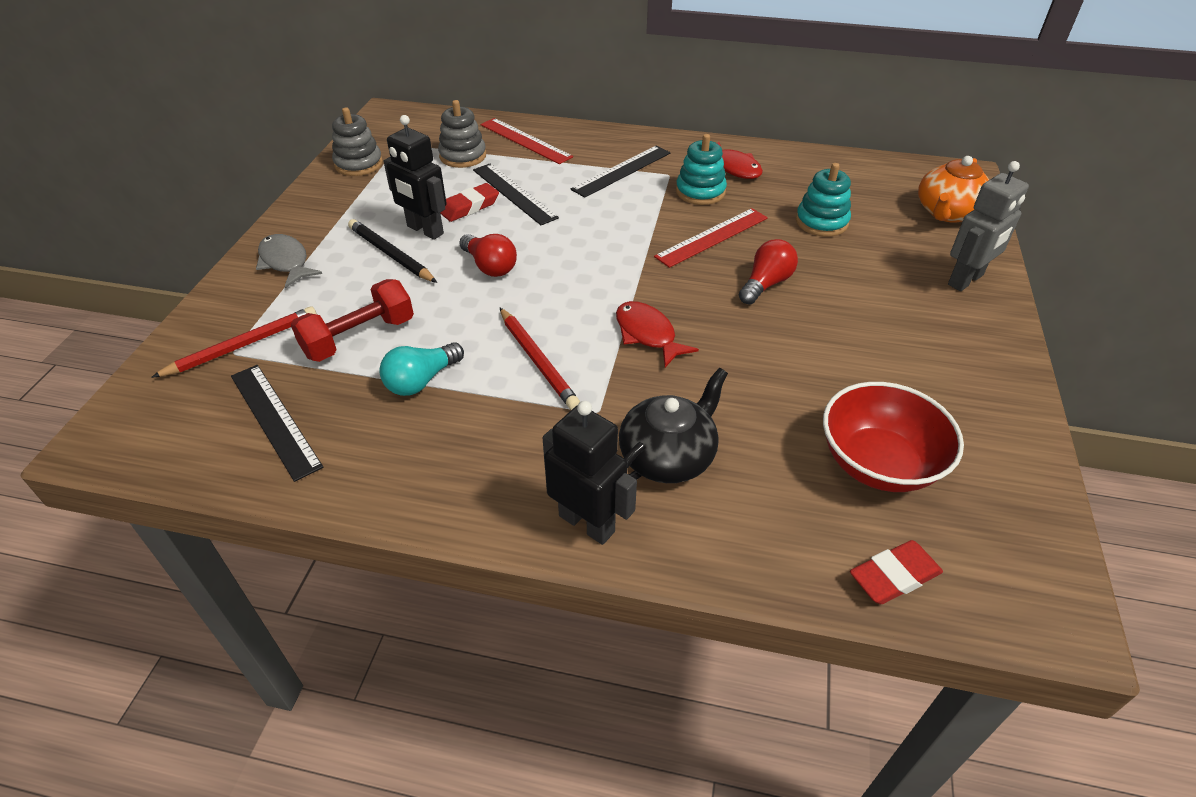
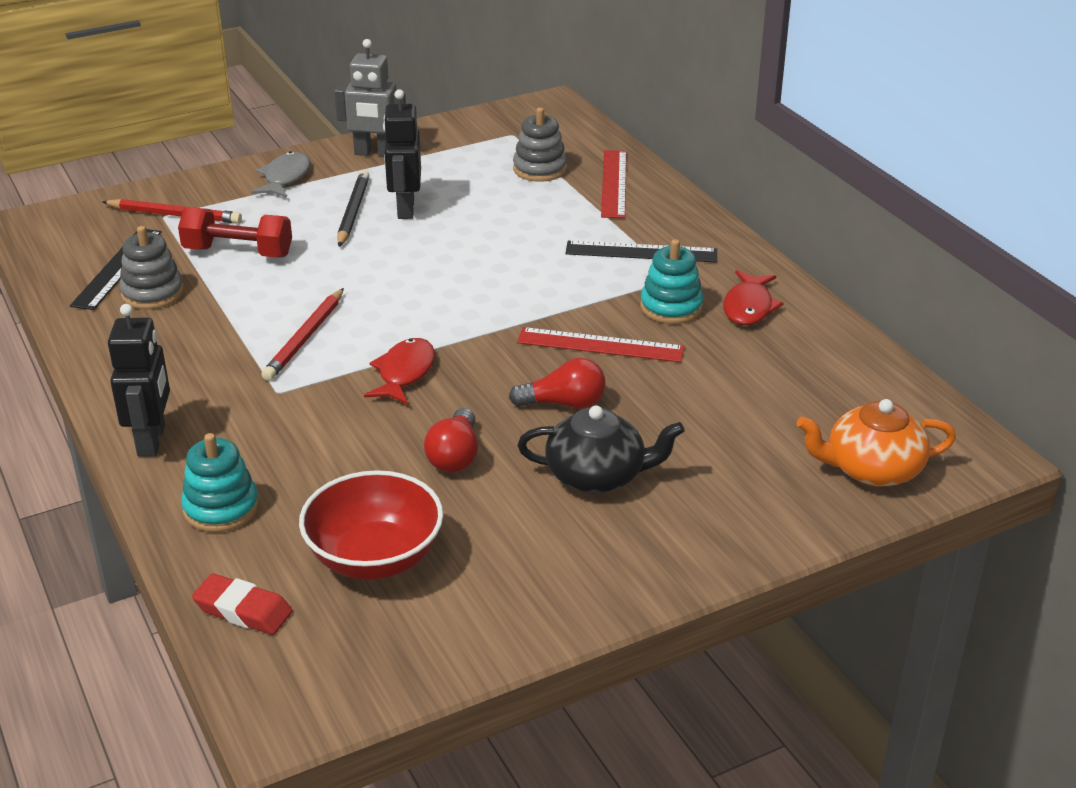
camera: 50 degrees right, 10 degrees down
grey stacking toy [332,107,383,176] -> grey stacking toy moved to [119,226,184,309]
turquoise light bulb [379,342,464,396] -> none
red eraser [440,183,499,222] -> none
red light bulb [459,234,517,277] -> red light bulb moved to [424,408,478,472]
black ruler [473,164,559,225] -> none
black teapot [619,368,728,483] -> black teapot moved to [518,405,685,494]
turquoise stacking toy [796,163,851,237] -> turquoise stacking toy moved to [181,433,259,532]
grey robot [948,161,1029,291] -> grey robot moved to [334,39,406,157]

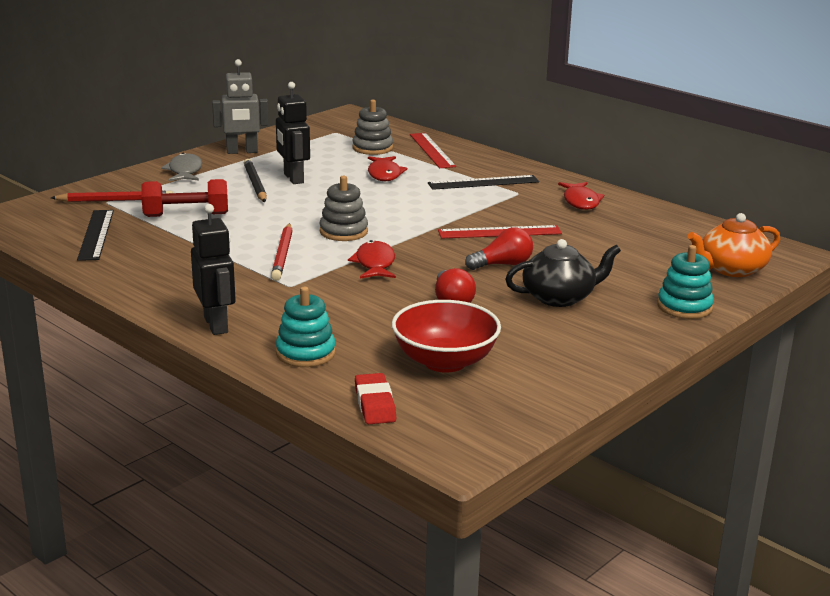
camera: 20 degrees left, 10 degrees down
grey stacking toy [119,226,184,309] -> grey stacking toy moved to [320,176,368,241]
red eraser [192,573,293,635] -> red eraser turned 75 degrees clockwise [355,373,396,424]
turquoise stacking toy [640,239,704,324] -> turquoise stacking toy moved to [657,245,714,319]
none -> red fish [368,156,407,181]

